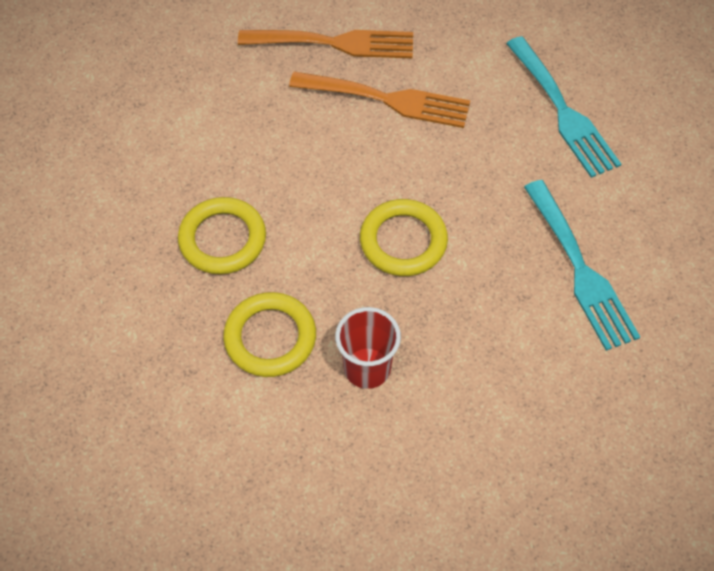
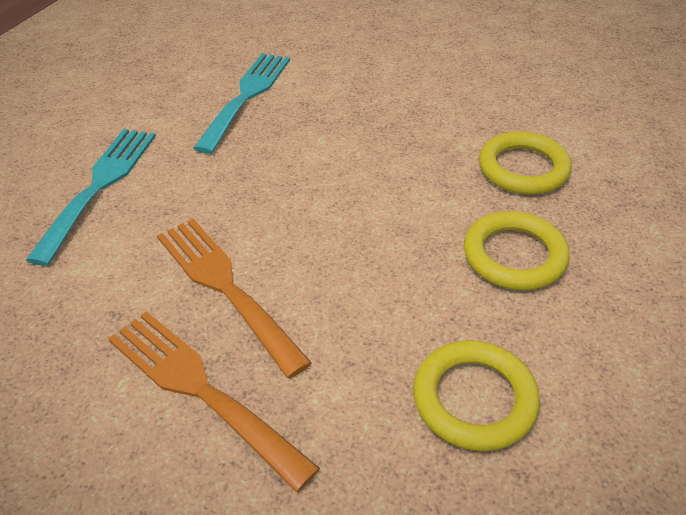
camera: 140 degrees left, 15 degrees down
red cup [335,307,401,389] -> none
yellow ring [360,199,448,276] -> yellow ring moved to [413,340,540,451]

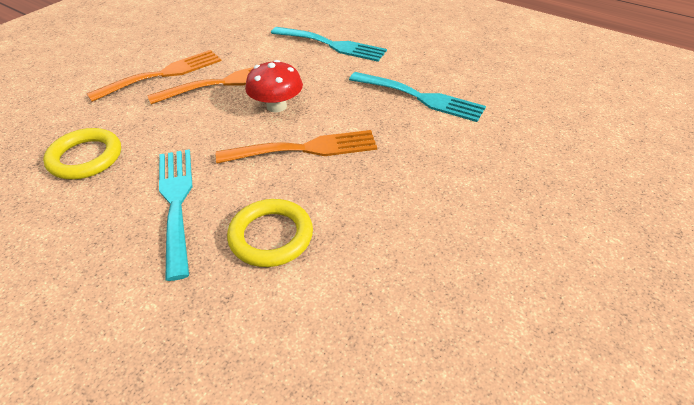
camera: 100 degrees right, 0 degrees up
yellow ring [464,211,570,290] -> turquoise fork [159,149,192,281]
none -> orange fork [216,130,377,164]
none -> red mushroom [245,60,303,112]

